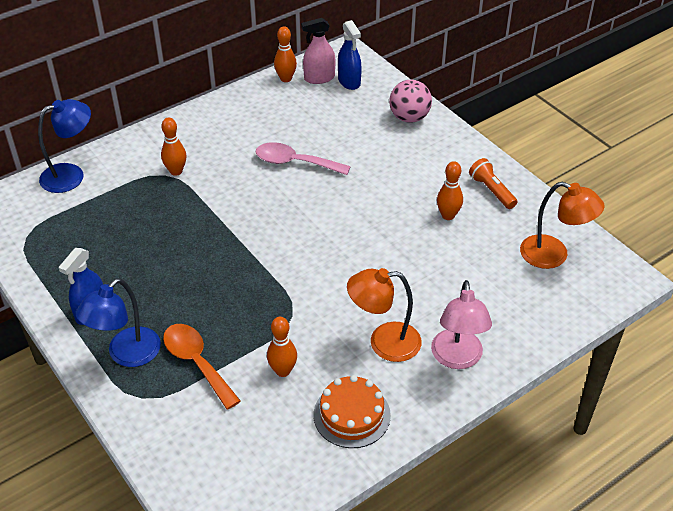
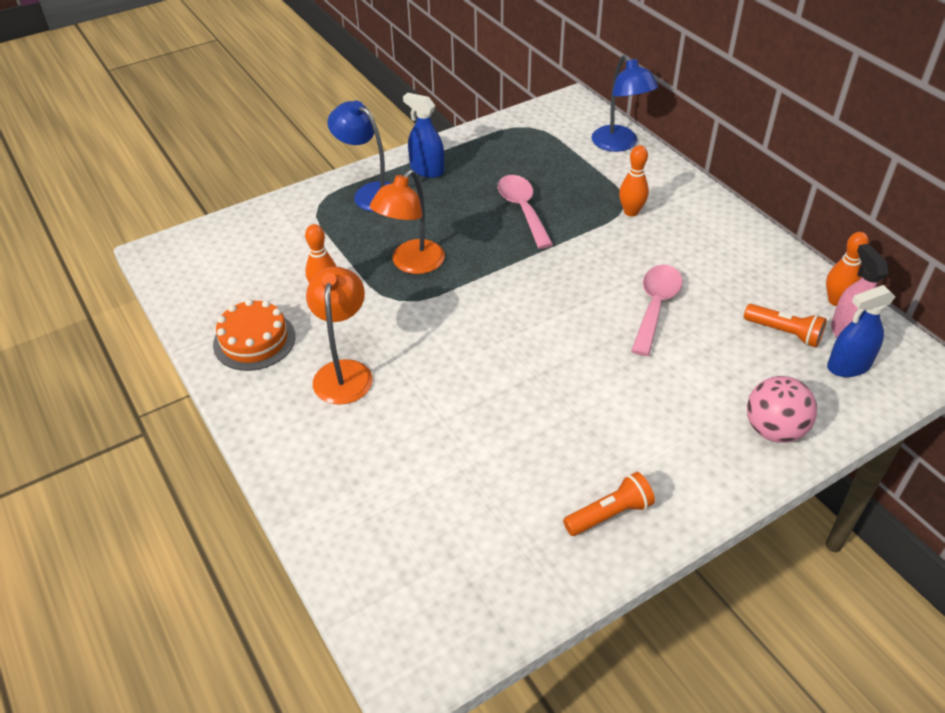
camera: 95 degrees right, 0 degrees up
orange spoon [163,324,241,410] -> none
pink lamp [431,280,492,369] -> none
orange bowling pin [437,161,463,220] -> none
orange lamp [520,182,605,269] -> orange lamp moved to [370,170,445,274]
none -> pink spoon [498,175,553,249]
none -> orange flashlight [744,304,827,348]

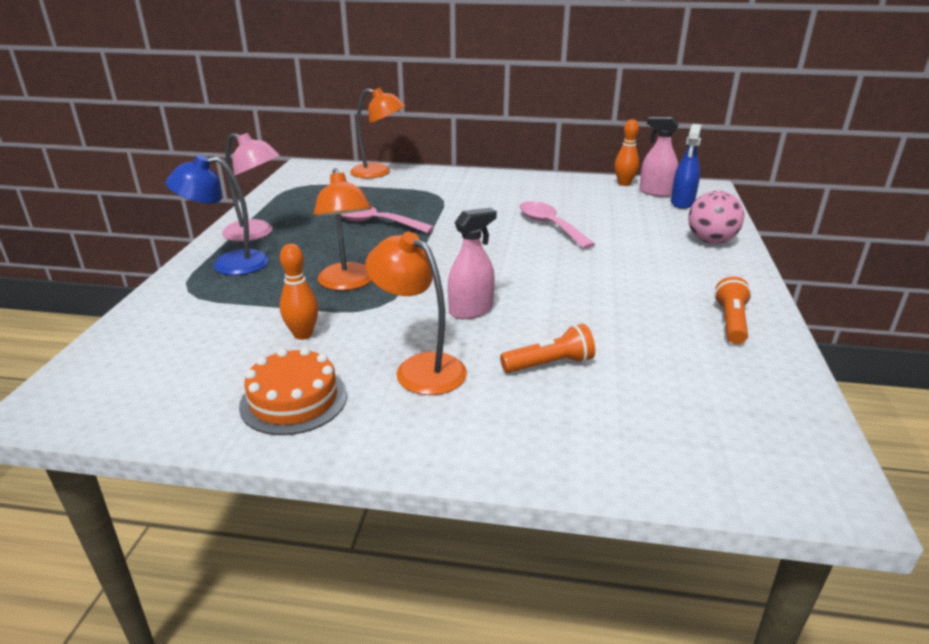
camera: 50 degrees left, 15 degrees down
blue spray bottle [403,93,444,178] -> pink lamp [222,133,280,242]
blue lamp [592,55,658,152] -> orange lamp [350,88,405,178]
orange bowling pin [619,145,649,217] -> none
orange flashlight [744,304,827,348] -> orange flashlight moved to [500,324,595,373]
none -> pink spray bottle [448,208,497,319]

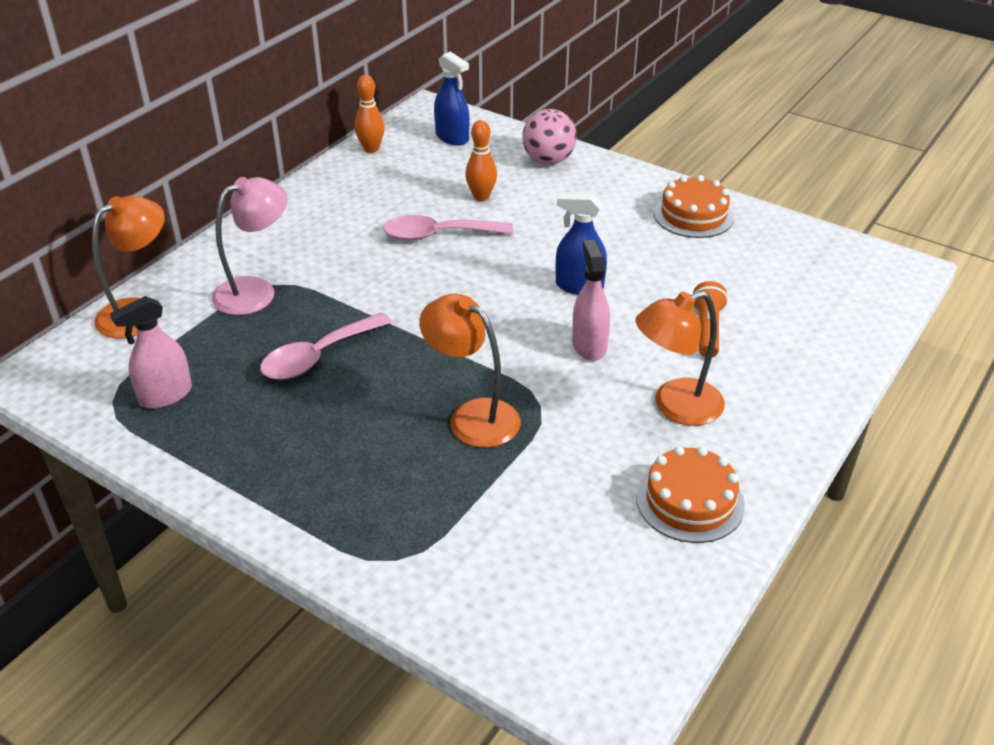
camera: 65 degrees left, 10 degrees up
blue lamp [166,155,269,275] -> none
pink lamp [222,133,280,242] -> pink lamp moved to [212,177,288,315]
orange bowling pin [280,244,318,340] -> orange bowling pin moved to [465,120,497,201]
orange lamp [313,169,372,291] -> orange lamp turned 150 degrees counterclockwise [419,294,520,448]
pink spray bottle [639,117,679,197] -> pink spray bottle moved to [110,296,192,409]
orange flashlight [714,276,752,344] -> orange cake [654,175,734,238]
none -> blue spray bottle [556,193,607,295]

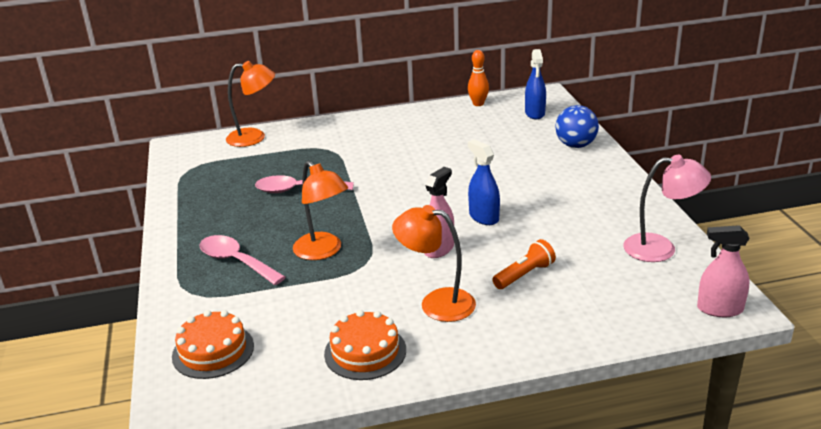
camera: 45 degrees right, 10 degrees down
pink spray bottle [110,296,192,409] -> pink spray bottle moved to [697,225,750,317]
pink lamp [212,177,288,315] -> pink lamp moved to [623,155,711,262]
pink spoon [383,215,513,240] -> pink spoon moved to [199,235,285,285]
orange lamp [419,294,520,448] -> orange lamp turned 150 degrees clockwise [293,161,348,260]
orange bowling pin [465,120,497,201] -> none
pink ball [522,109,577,165] -> blue ball [555,105,599,148]
orange cake [654,175,734,238] -> orange cake moved to [172,310,254,379]

